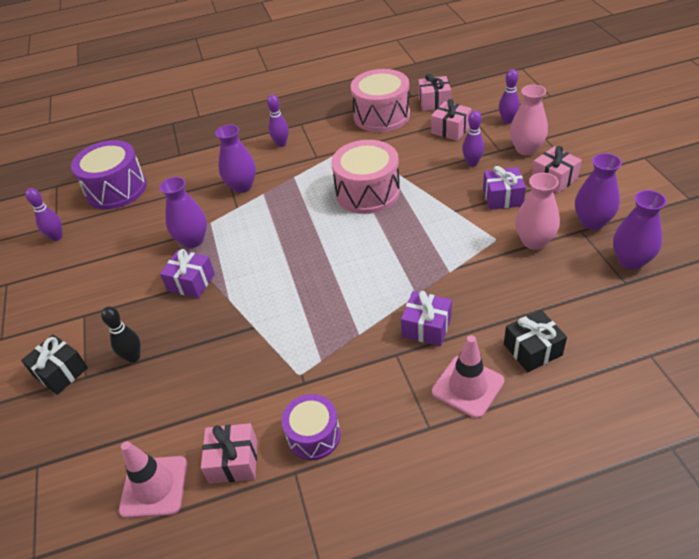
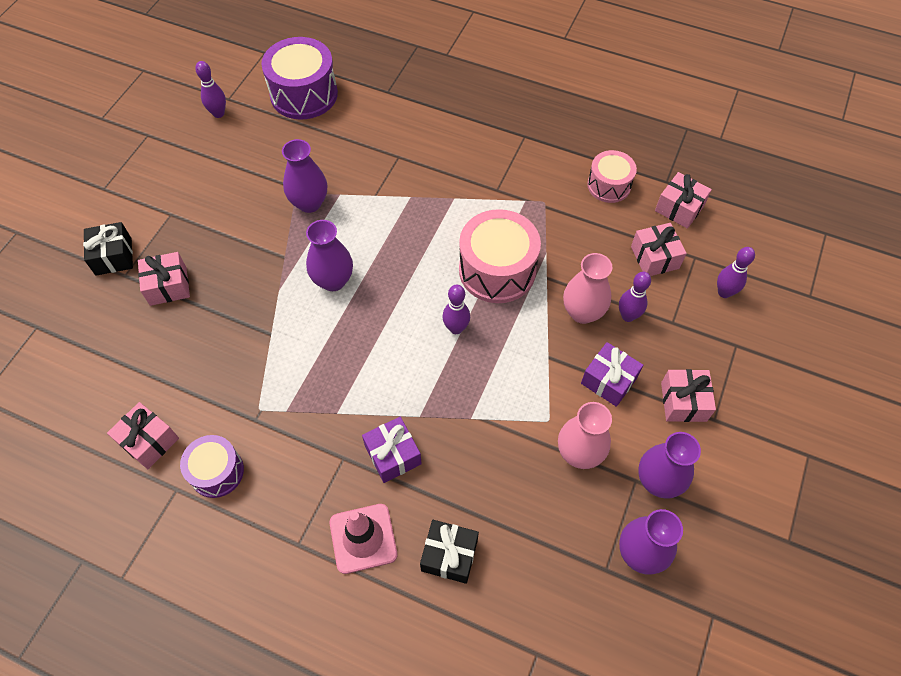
camera: 35 degrees right, 15 degrees up
black bowling pin [101,306,141,363] -> pink gift [138,252,190,306]
pink traffic cone [119,441,188,518] -> none
purple gift [160,249,215,298] -> none
purple vase [215,124,256,193] -> purple vase moved to [306,220,353,291]
purple bowling pin [267,94,289,147] -> purple bowling pin moved to [442,285,470,334]
pink drum [351,69,410,132] -> pink drum [587,150,637,203], size x0.60
pink vase [510,85,548,155] -> pink vase moved to [563,253,613,324]

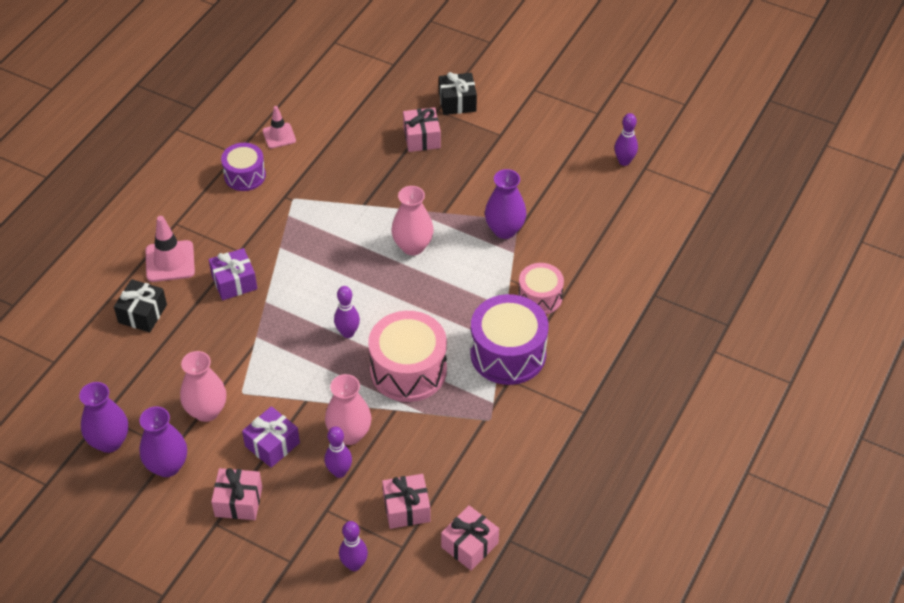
camera: 95 degrees right, 10 degrees down
pink gift [107,402,179,469] -> pink traffic cone [263,106,296,148]
purple drum [261,37,338,120] -> purple drum moved to [470,294,548,385]
purple vase [306,220,353,291] -> pink vase [391,186,434,256]
pink drum [587,150,637,203] -> pink drum moved to [518,263,564,314]

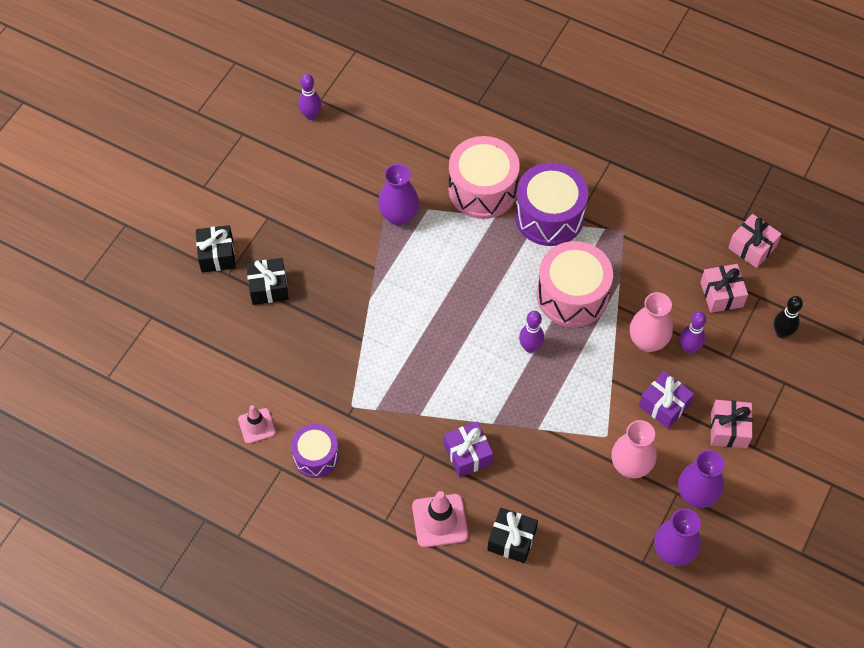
camera: 90 degrees left, 10 degrees up
purple bowling pin [339,521,368,571] -> black bowling pin [774,296,803,338]
pink vase [391,186,434,256] -> none
pink gift [403,107,441,152] -> black gift [246,258,289,305]
pink drum [518,263,564,314] -> pink drum [448,136,520,219], size x1.67

